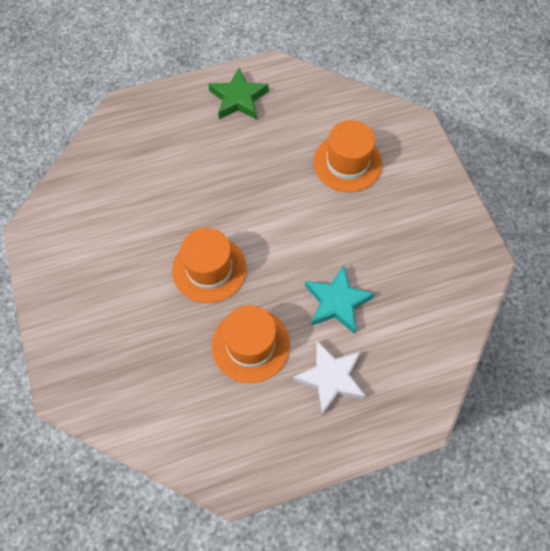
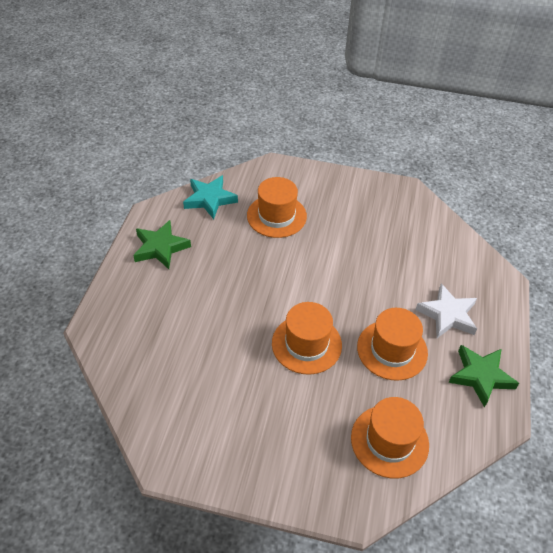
camera: 60 degrees left, 15 degrees down
turquoise star [305,265,375,334] -> turquoise star moved to [183,175,238,219]
none -> orange hat [351,397,429,478]
none -> green star [448,345,519,408]

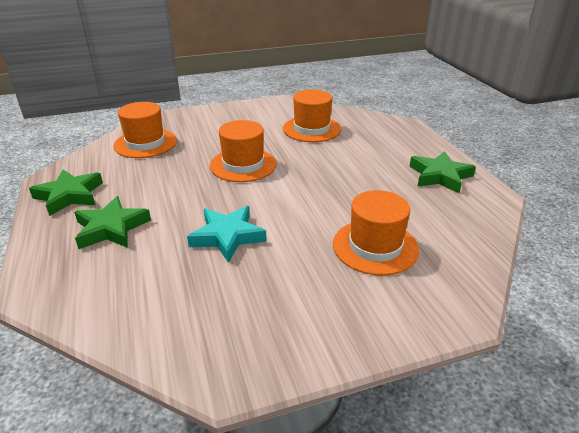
camera: 150 degrees right, 15 degrees down
turquoise star [183,175,238,219] -> turquoise star moved to [187,206,267,263]
orange hat [357,308,428,381] -> orange hat moved to [283,89,341,142]
white star [415,284,477,338] -> green star [74,196,151,249]

